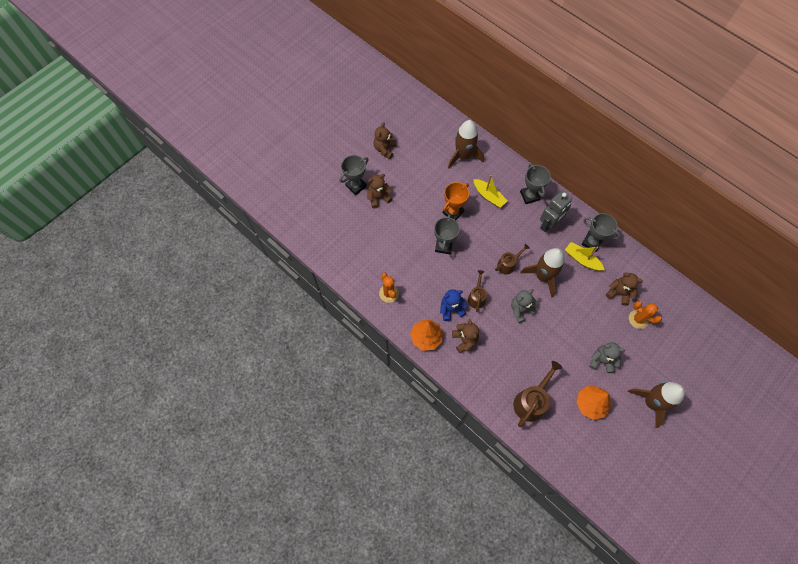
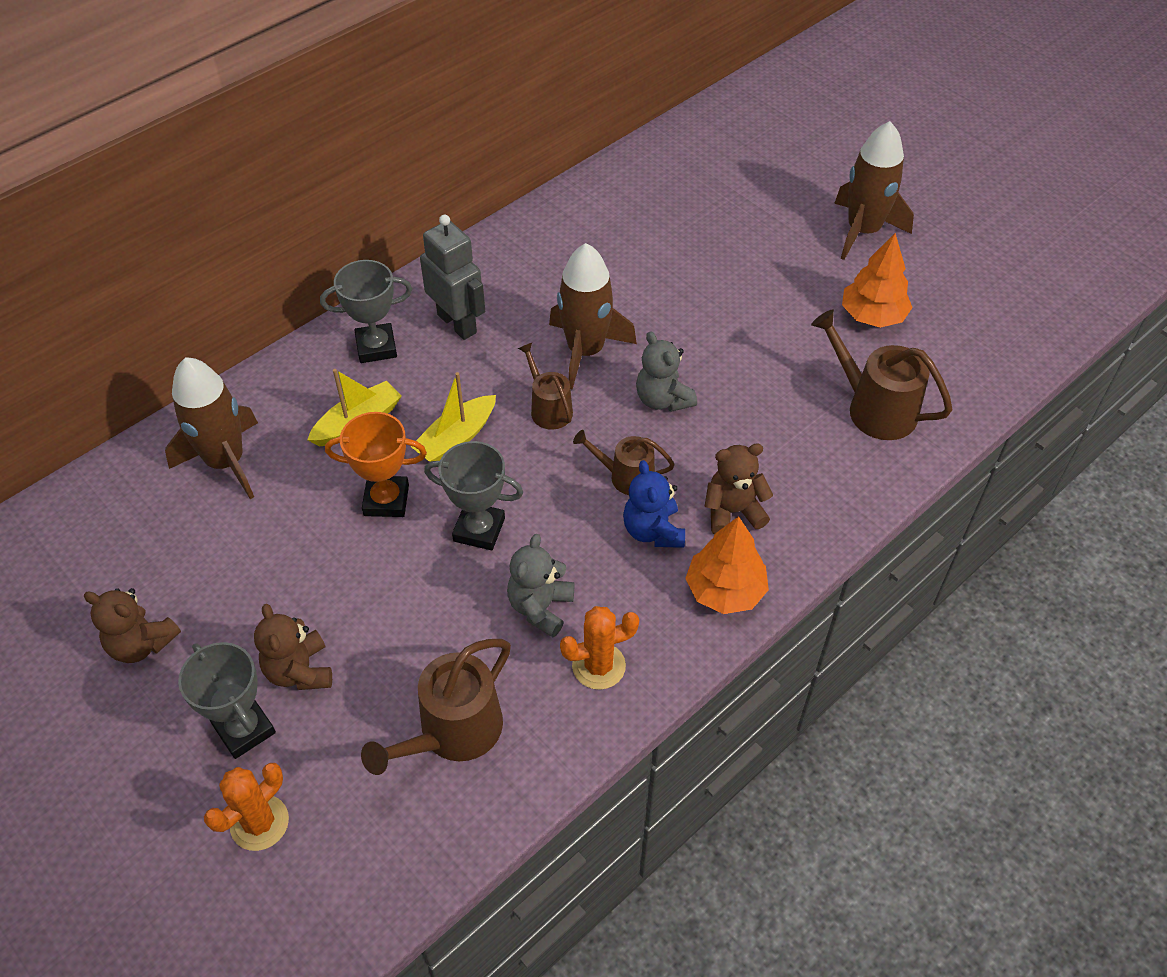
camera: 85 degrees left, 15 degrees down
orange trophy [443,182,469,220] -> orange trophy turned 45 degrees counterclockwise [325,412,427,517]
yellow boat [565,242,604,271] -> yellow boat moved to [410,372,496,462]
grey trophy [582,213,621,252] -> none
grey teddy bear [589,342,625,373] -> grey teddy bear moved to [507,534,574,637]
brown teddy bear [606,272,643,306] -> none
orange cactus [629,301,662,329] -> orange cactus moved to [204,763,289,851]
none -> brown watering can [361,639,511,775]

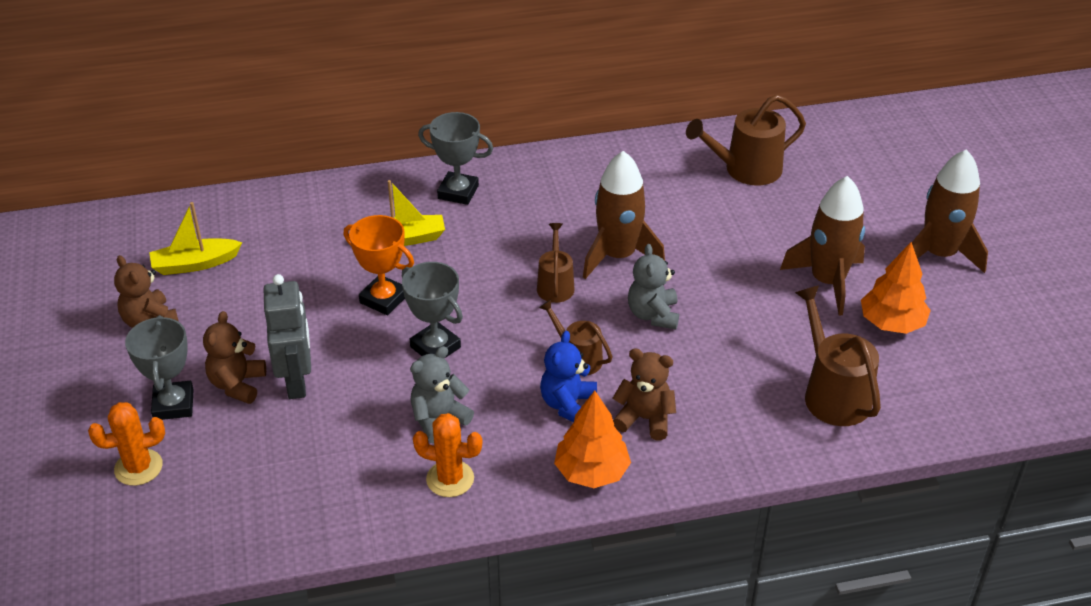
camera: 30 degrees right, 10 degrees down
brown rocket [165,357,258,499] -> brown rocket moved to [780,176,865,316]
brown watering can [361,639,511,775] -> brown watering can moved to [686,94,806,185]
yellow boat [410,372,496,462] -> yellow boat moved to [149,202,243,275]
grey robot [420,214,485,340] -> grey robot moved to [263,274,311,399]

